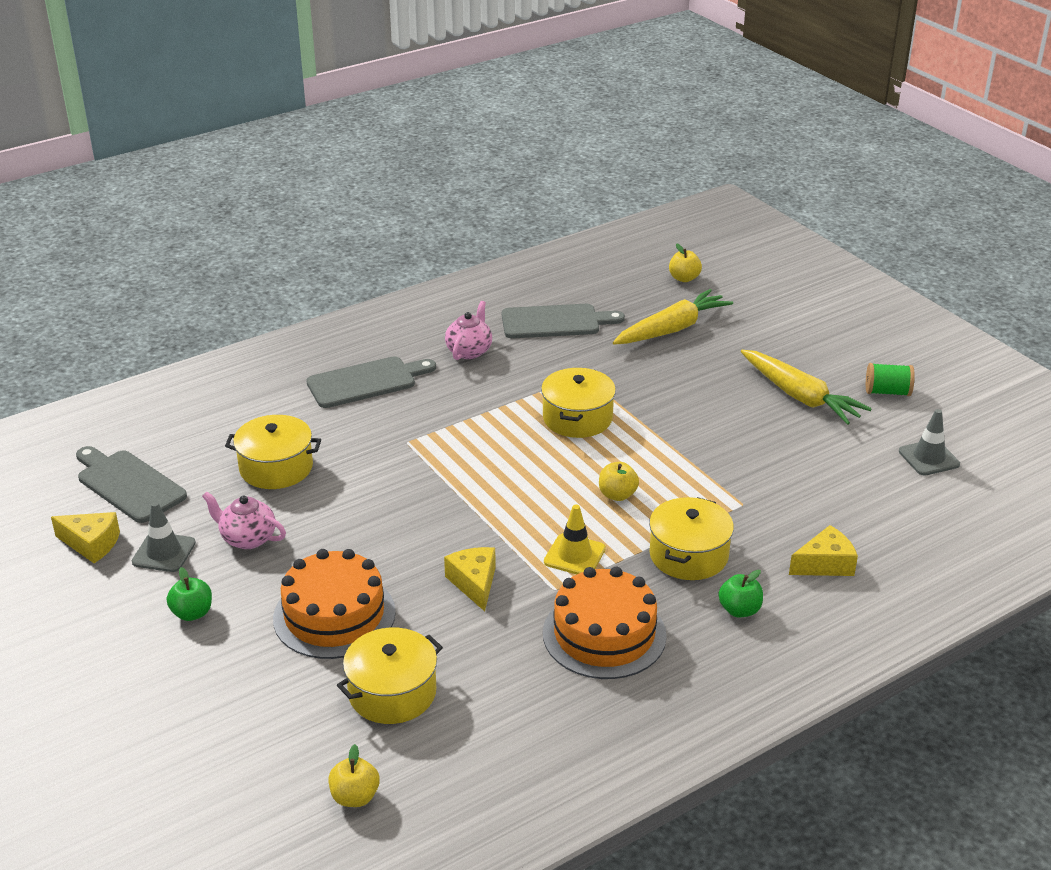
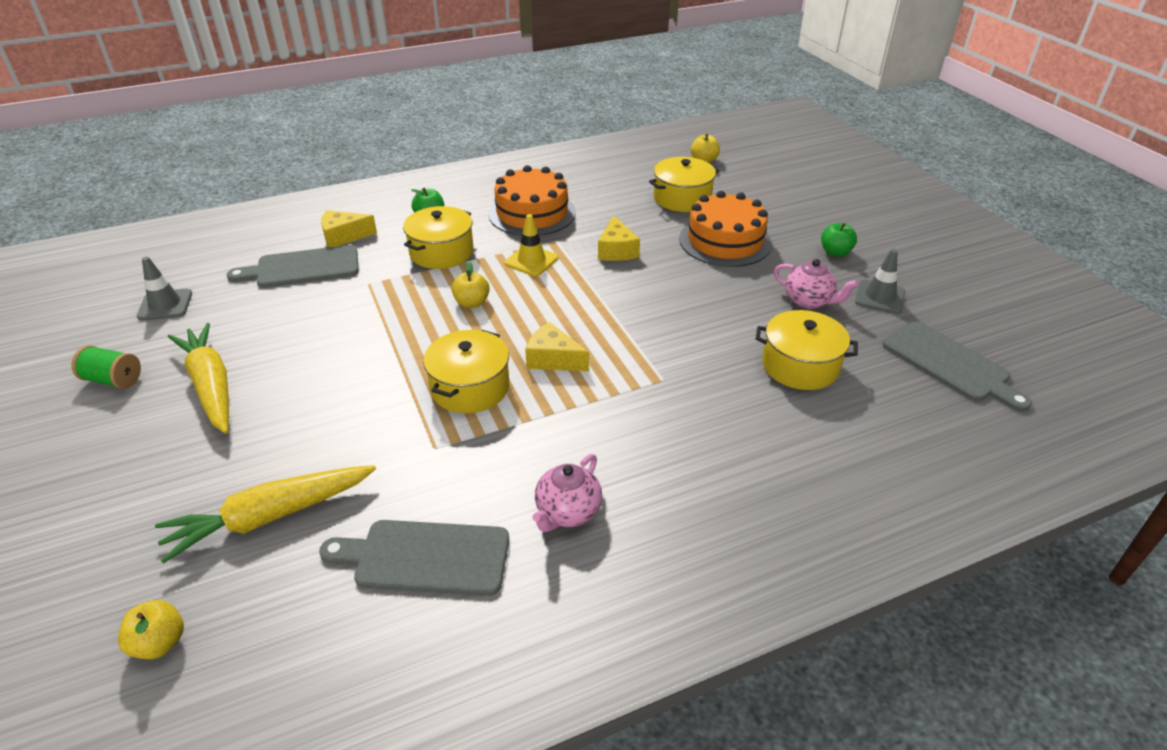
camera: 170 degrees left, 5 degrees up
yellow cheese [51,512,120,563] -> yellow cheese moved to [525,322,589,371]
grey cutting board [306,357,436,408] -> grey cutting board moved to [227,245,359,288]

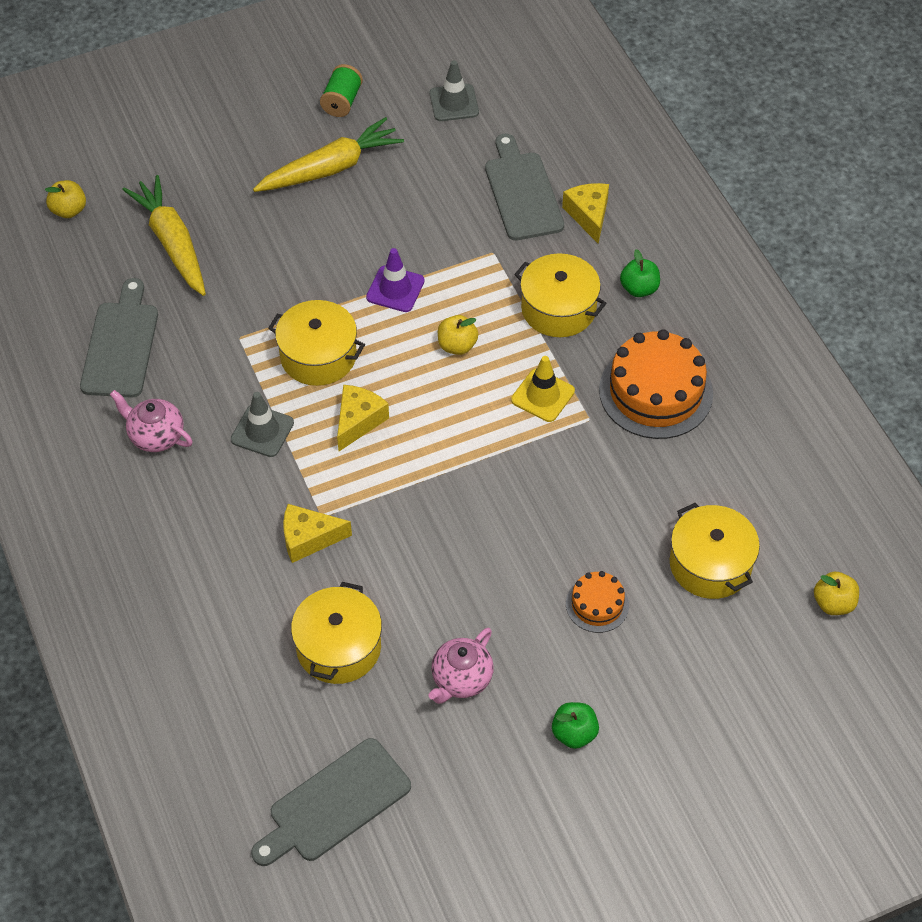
camera: 90 degrees right, 15 degrees up
yellow cheese [598,215,640,261] -> yellow cheese moved to [283,504,352,563]
orange cake [679,191,772,267] -> orange cake [566,571,629,633], size x0.52
grey traffic cone [855,249,905,314] -> grey traffic cone moved to [231,392,294,457]
none -> purple traffic cone [366,248,425,312]

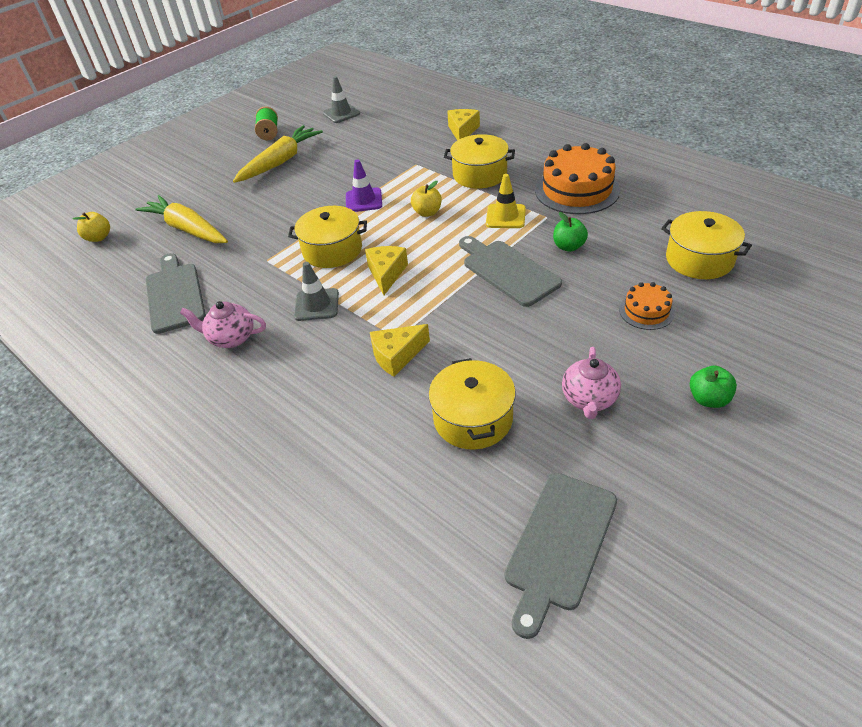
camera: 20 degrees left, 10 degrees down
grey cutting board [485,134,564,240] -> grey cutting board moved to [459,236,562,307]
yellow cheese [562,183,609,244] -> yellow cheese turned 45 degrees clockwise [447,109,480,140]
green apple [620,249,660,297] -> green apple moved to [553,212,588,252]
yellow apple [814,572,859,615] -> none

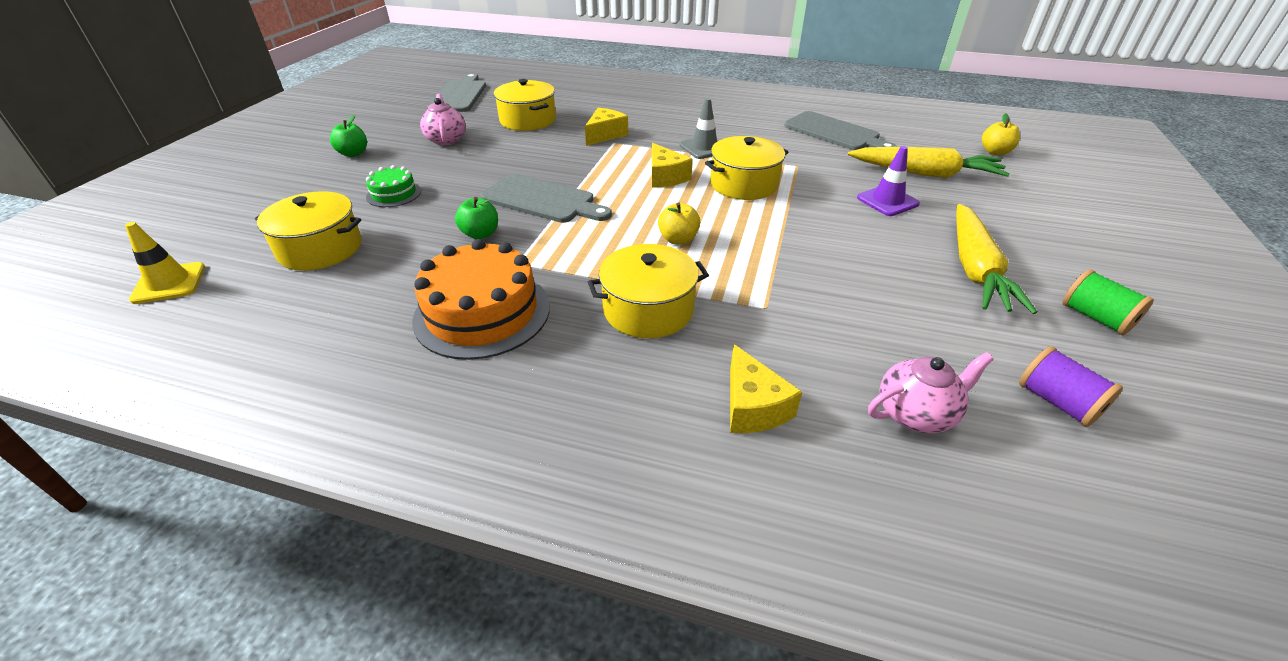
camera: 150 degrees right, 5 degrees down
pink teapot [180,301,266,348] -> pink teapot moved to [868,352,994,433]
grey traffic cone [323,76,360,123] -> purple spool [1019,346,1123,427]
purple traffic cone [346,159,382,212] -> purple traffic cone moved to [857,146,920,216]
yellow traffic cone [486,174,526,228] -> yellow traffic cone moved to [125,222,205,304]
orange cake [619,282,675,330] -> green cake [366,165,421,207]

